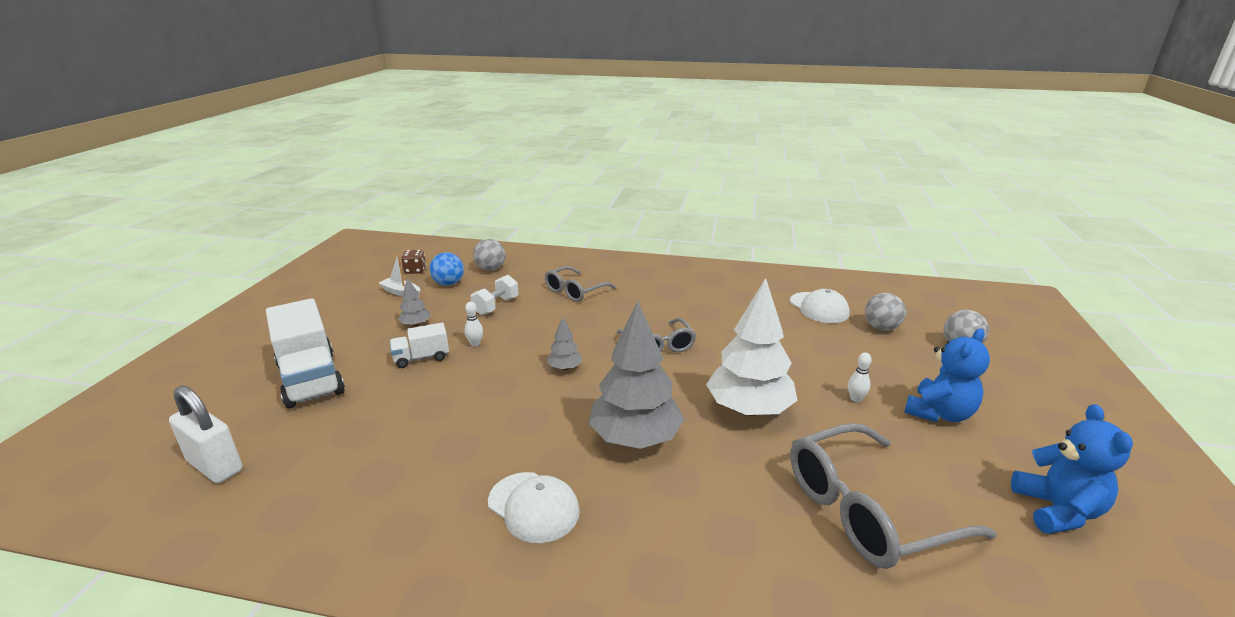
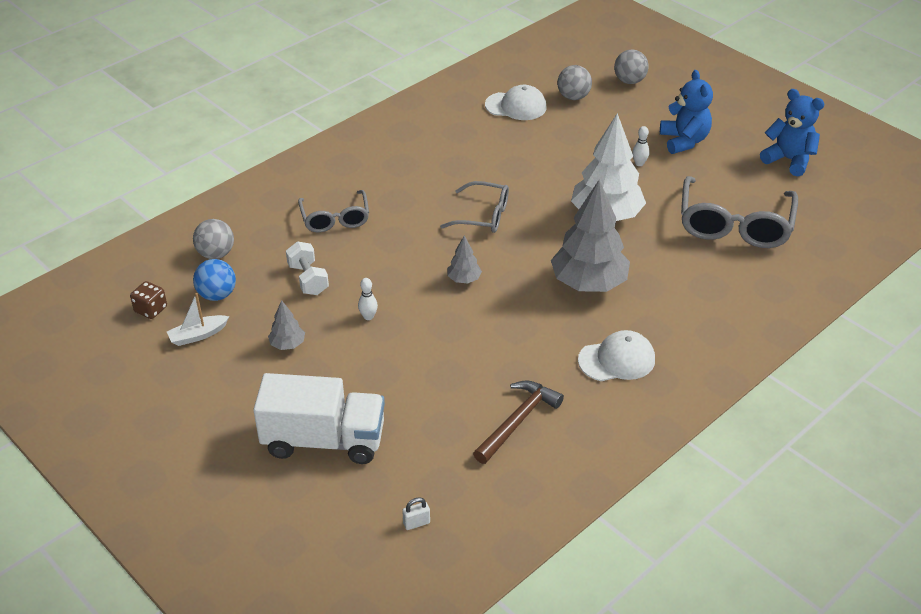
camera: 55 degrees left, 15 degrees up
white padlock [169,385,243,483] -> white padlock [402,497,430,530], size x0.43
white truck [390,323,449,368] -> none
none -> brown hammer [473,380,564,464]

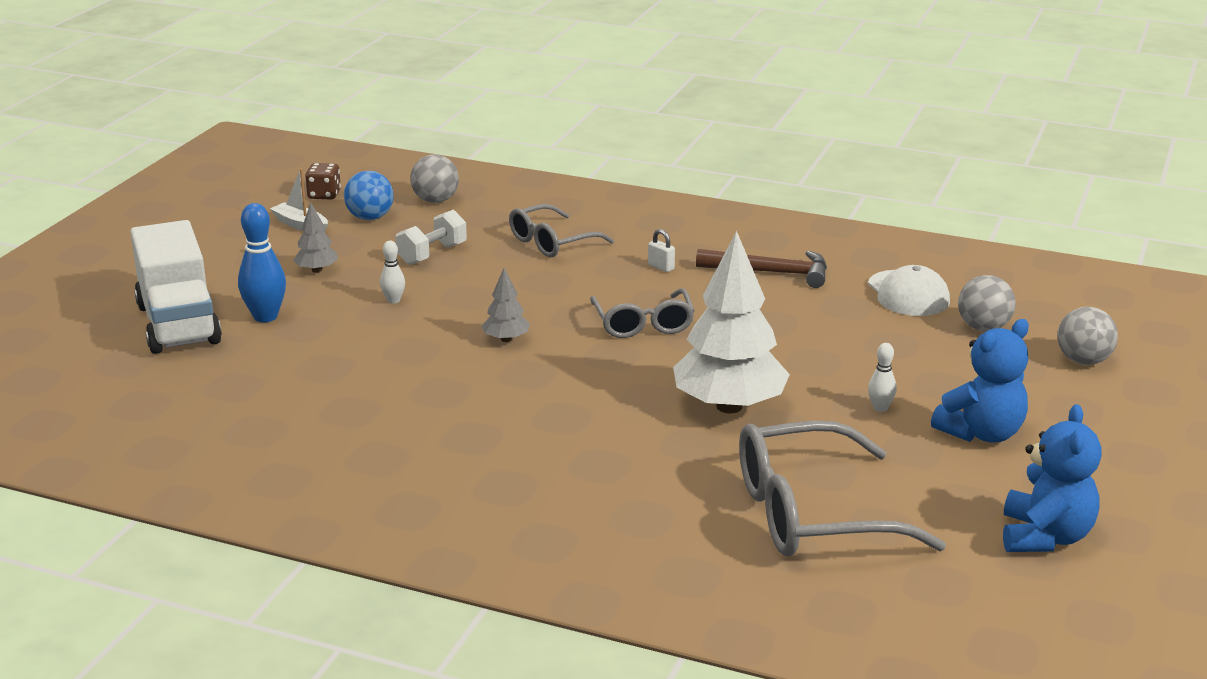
camera: 65 degrees right, 15 degrees down
white padlock [402,497,430,530] -> white padlock moved to [648,229,675,272]
brown hammer [473,380,564,464] -> brown hammer moved to [696,249,827,288]
grey tree [551,180,630,292] -> none
white cap [578,330,655,381] -> none
none -> blue bowling pin [238,203,286,322]

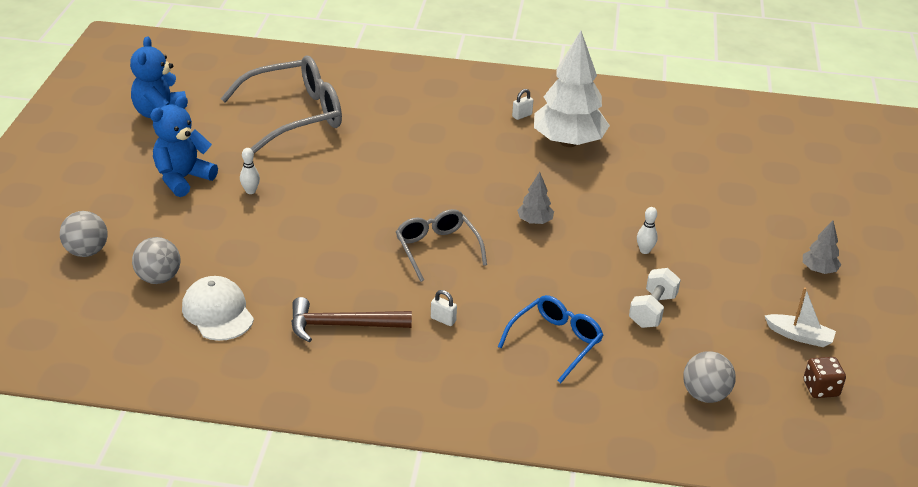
camera: 165 degrees right, 10 degrees up
white truck [130,220,222,354] -> none
blue bowling pin [238,203,286,322] -> none
grey tree [293,203,338,273] -> grey tree moved to [803,221,841,274]
blue ball [344,171,394,220] -> none
grey glasses [509,204,614,257] -> blue glasses [498,295,603,383]
white tree [673,231,790,413] -> white tree moved to [534,31,610,147]
none -> white padlock [512,89,533,120]

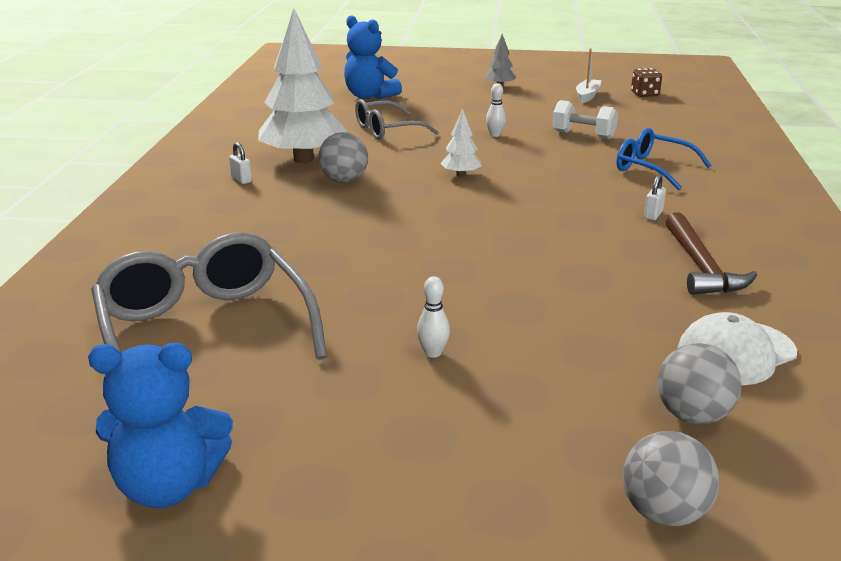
camera: 90 degrees left, 10 degrees down
blue teddy bear [150,96,218,197] -> blue teddy bear moved to [344,15,402,99]
grey glasses [396,209,487,282] -> grey glasses moved to [355,99,438,140]
grey tree [517,172,554,224] -> white tree [440,109,482,177]
grey ball [683,351,736,403] -> grey ball moved to [318,132,368,183]

